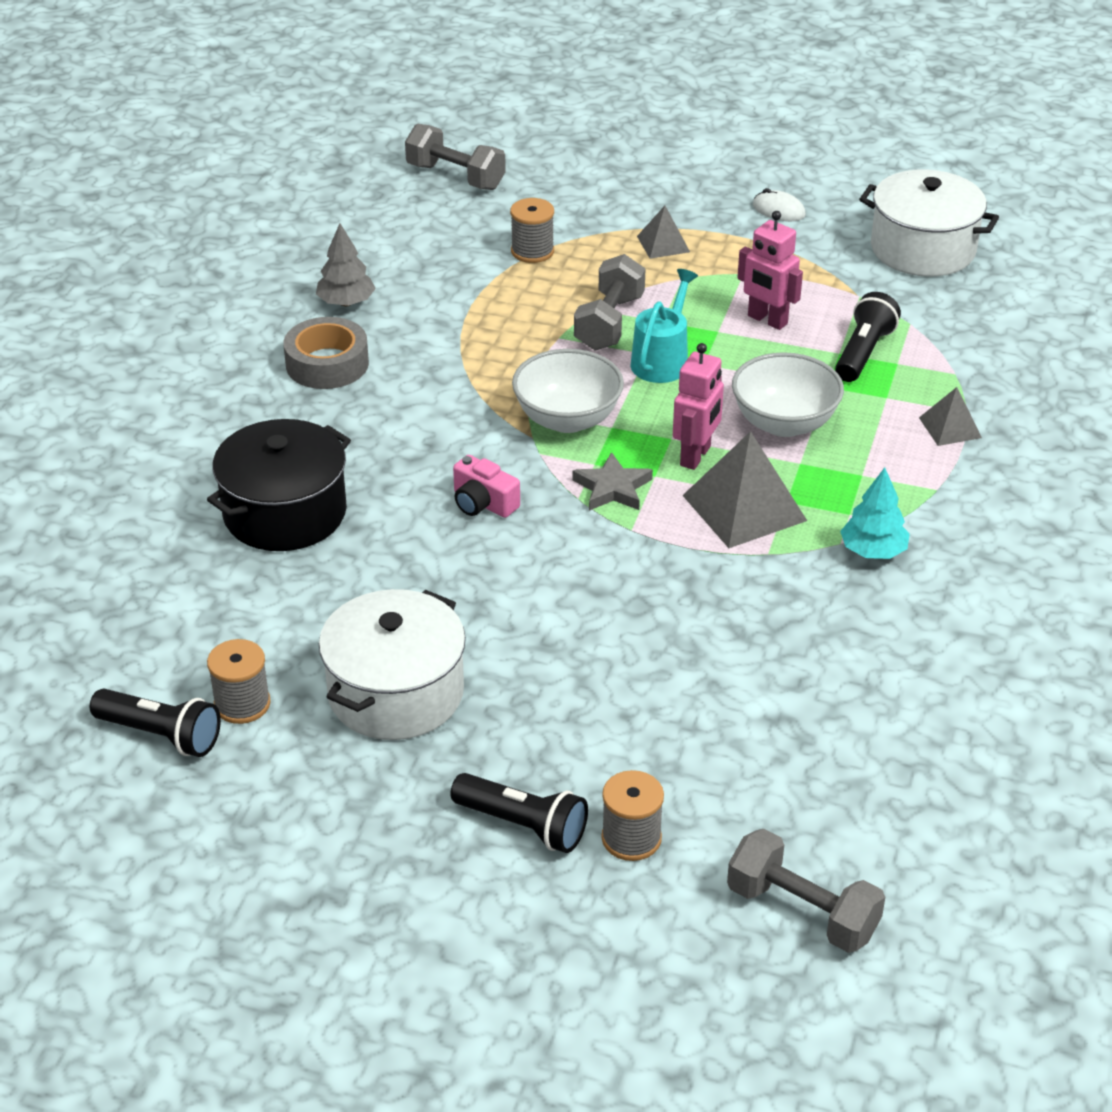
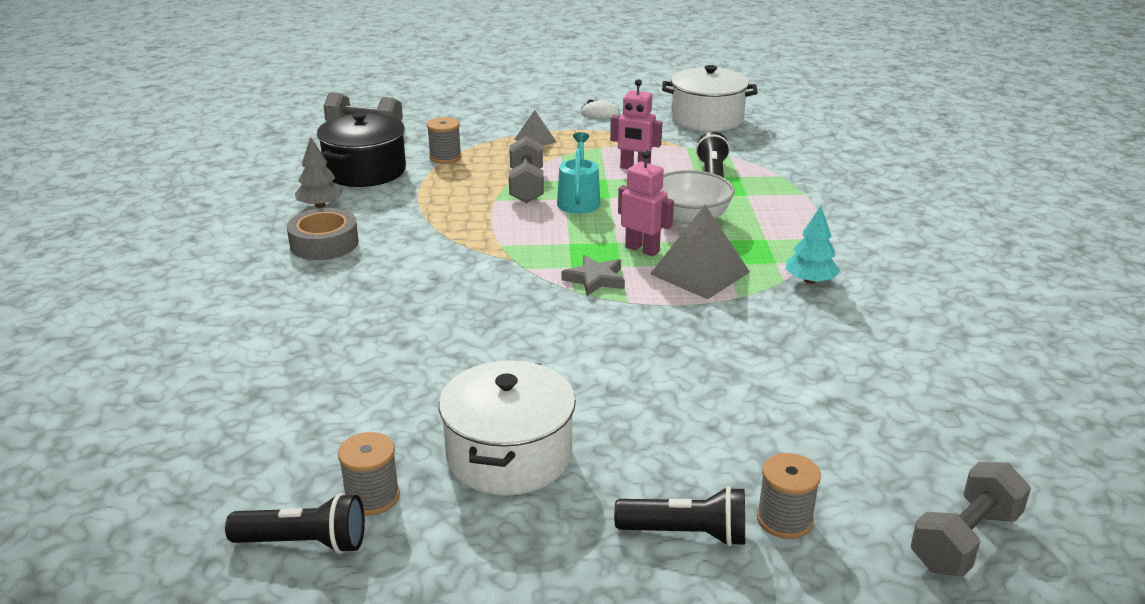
camera: 20 degrees left, 10 degrees down
black pot [207,419,351,551] -> black pot moved to [317,112,406,187]
pink camera [453,455,520,518] -> none
white bowl [512,349,624,433] -> none
pink robot [673,343,724,470] -> pink robot turned 60 degrees counterclockwise [618,150,674,256]
grey dumbbell [727,829,885,953] -> grey dumbbell turned 60 degrees counterclockwise [911,462,1031,577]
grey pyramid [919,387,982,446] -> none

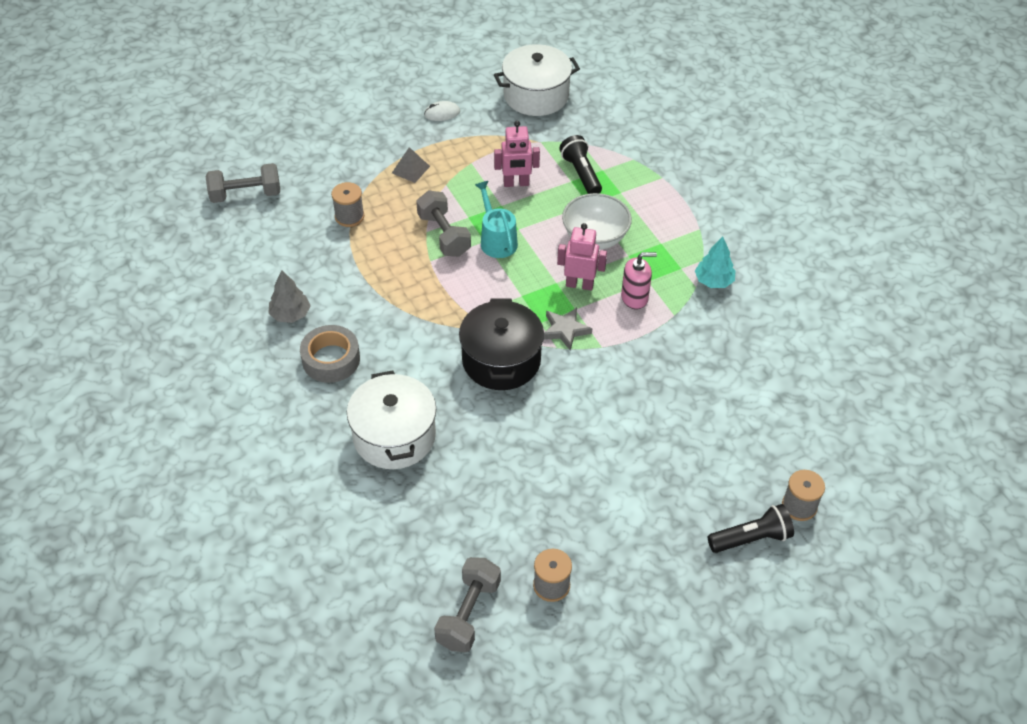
camera: 25 degrees left, 20 degrees up
black flashlight [225,493,365,554] -> none
black pot [317,112,406,187] -> black pot moved to [459,298,544,390]
white pot [439,360,576,496] -> white pot moved to [347,371,436,469]
grey pyramid [650,205,750,299] -> pink soap dispenser [621,252,657,309]
grey dumbbell [911,462,1031,577] -> grey dumbbell moved to [434,557,501,652]

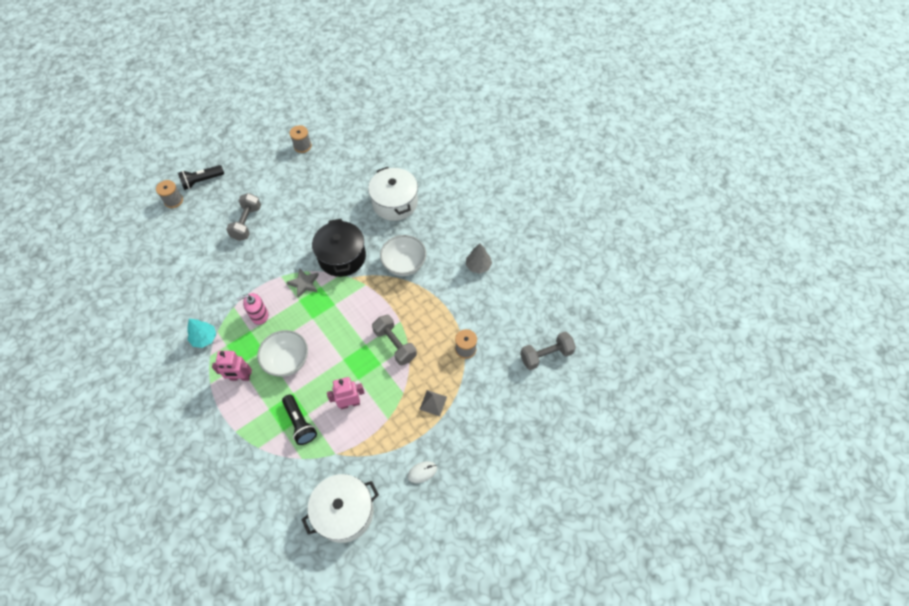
camera: 170 degrees right, 10 degrees up
grey tape [300,325,360,383] -> none
grey dumbbell [434,557,501,652] -> grey dumbbell moved to [226,193,261,241]
turquoise watering can [475,181,518,258] -> none
pink robot [557,223,607,291] -> pink robot moved to [212,351,252,381]
none -> white bowl [380,235,426,276]

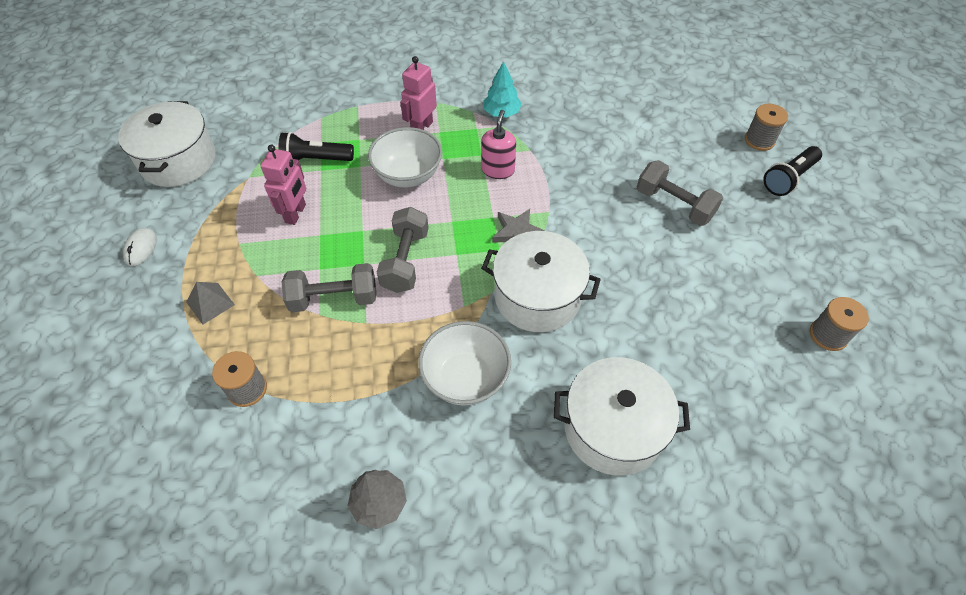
camera: 120 degrees right, 5 degrees down
black flashlight [178,165,224,190] -> black flashlight turned 135 degrees counterclockwise [763,146,822,196]
black pot [312,219,366,277] -> white pot [481,231,601,332]
grey dumbbell [520,331,576,370] -> grey dumbbell moved to [377,207,429,293]

